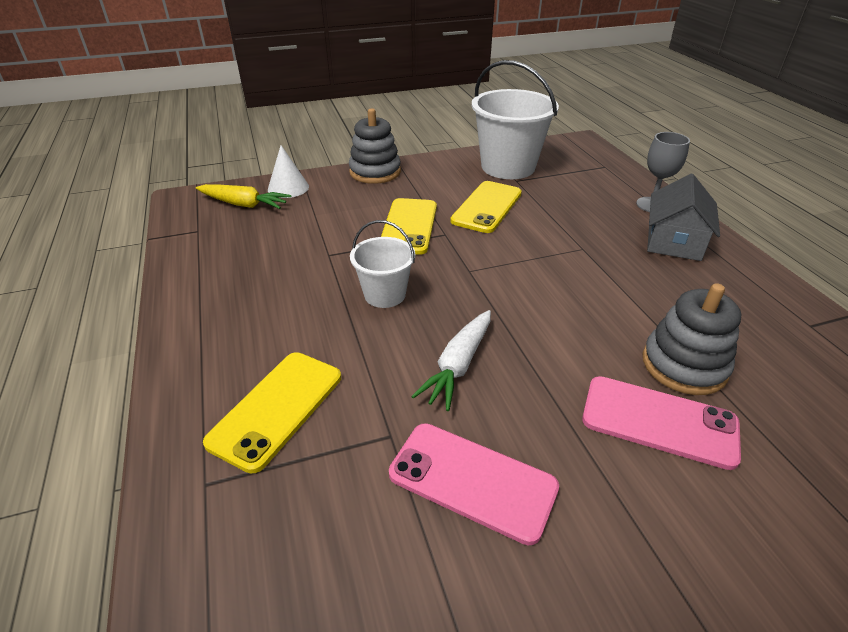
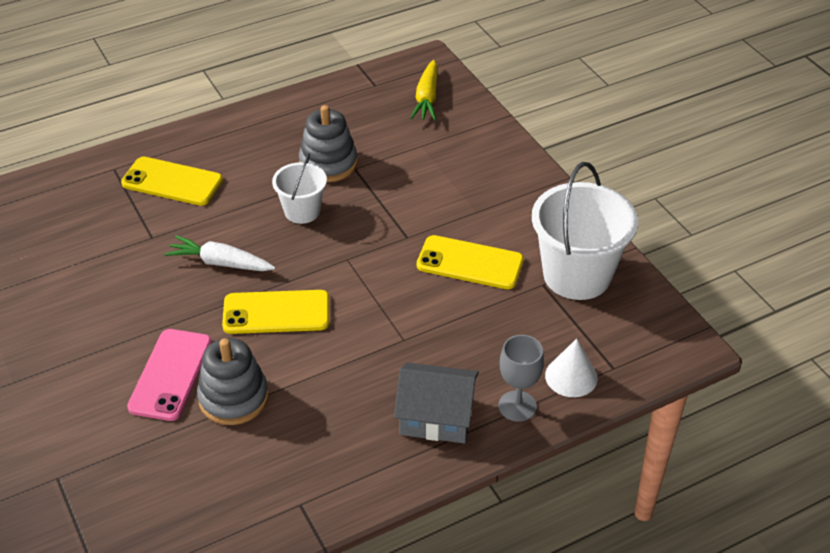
camera: 80 degrees right, 5 degrees up
white cone [268,145,309,198] -> white cone moved to [545,338,598,397]
grey stacking toy [349,108,401,184] -> grey stacking toy moved to [299,105,358,182]
yellow phone [381,198,437,255] -> yellow phone moved to [222,290,329,334]
pink phone [389,423,559,545] -> none

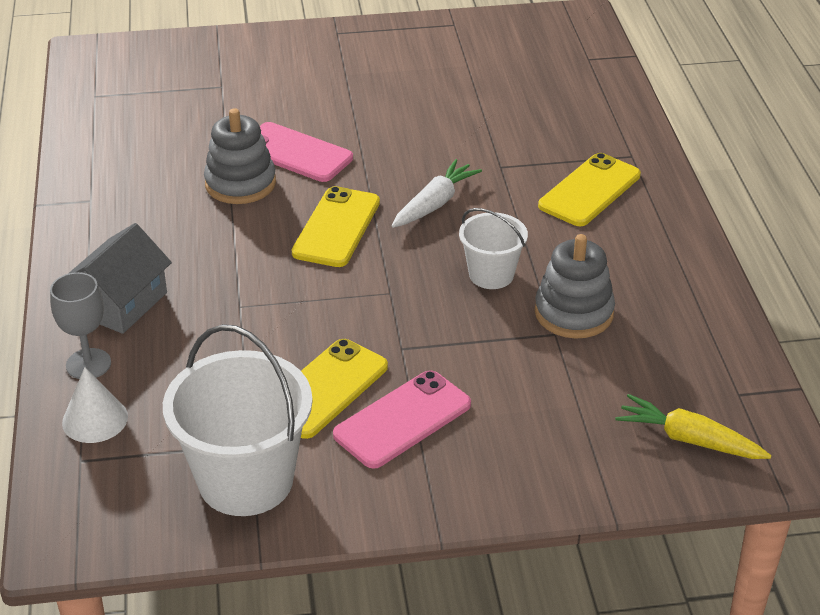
camera: 110 degrees right, 5 degrees down
none -> pink phone [333,370,471,469]

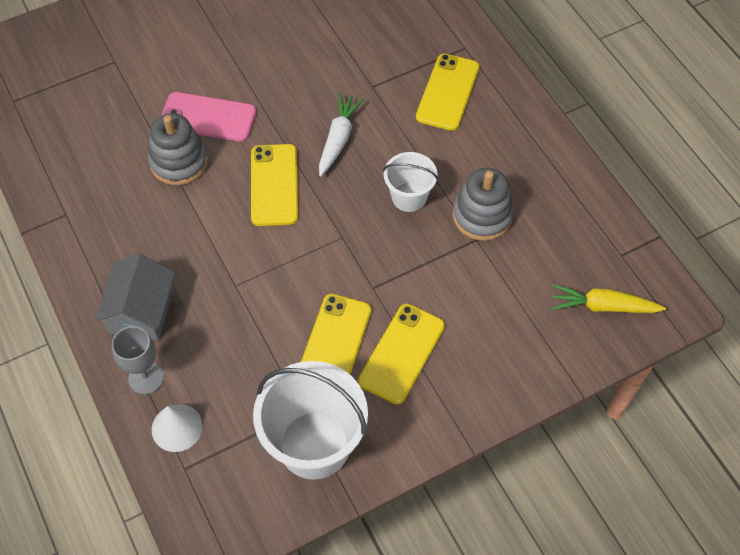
camera: 20 degrees left, 20 degrees up
pink phone [333,370,471,469] -> yellow phone [358,304,445,404]

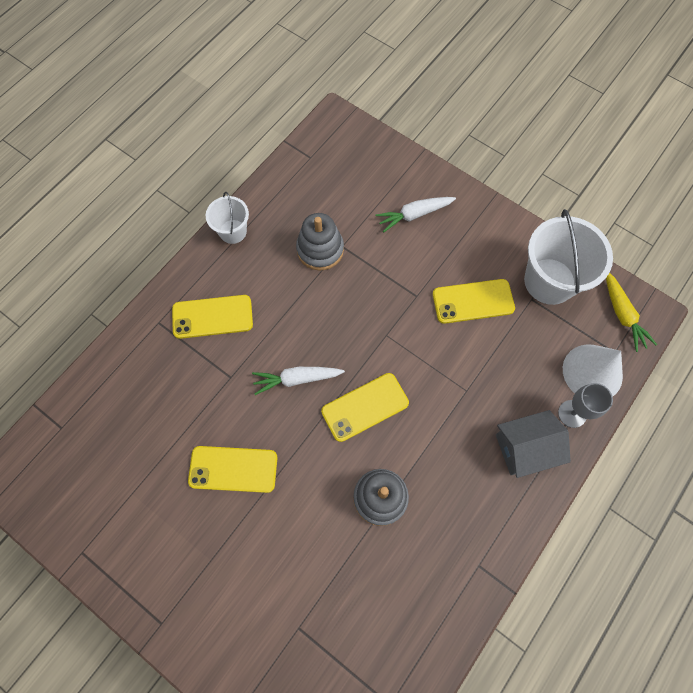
camera: 115 degrees left, 10 degrees up
white cone [152,404,203,452] -> white cone [563,344,623,397], size x1.55
pink phone [161,92,256,142] -> none
yellow phone [358,304,445,404] -> yellow phone moved to [188,446,277,493]
white bucket [383,152,438,212] -> white bucket moved to [206,192,249,244]
yellow carrot [552,284,666,313] -> yellow carrot moved to [606,273,657,352]
none -> white carrot [376,197,456,232]

